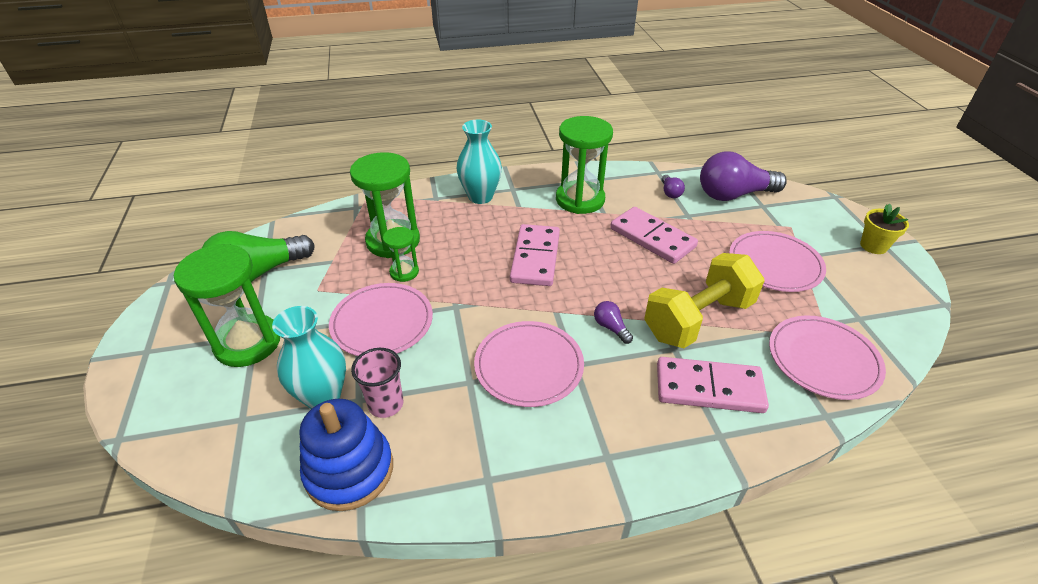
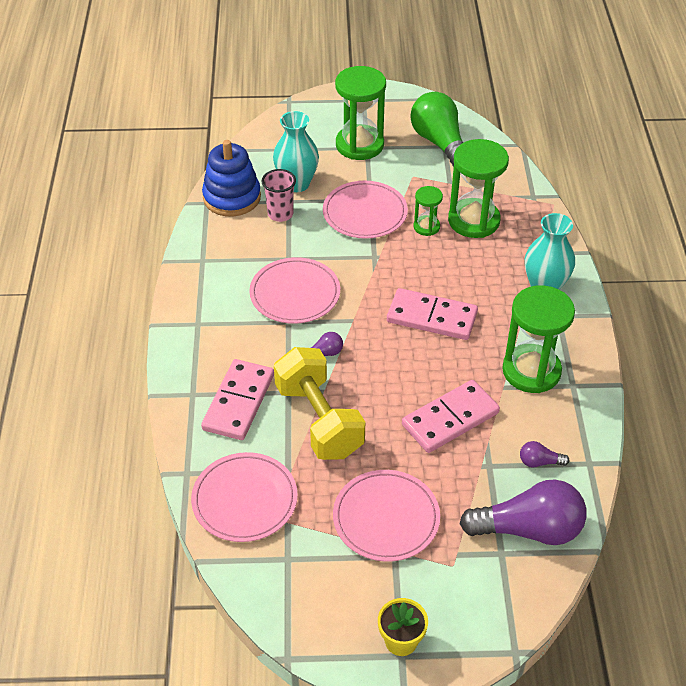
camera: 100 degrees right, 5 degrees up
purple light bulb [700,151,787,201] -> purple light bulb turned 90 degrees clockwise [460,479,587,545]

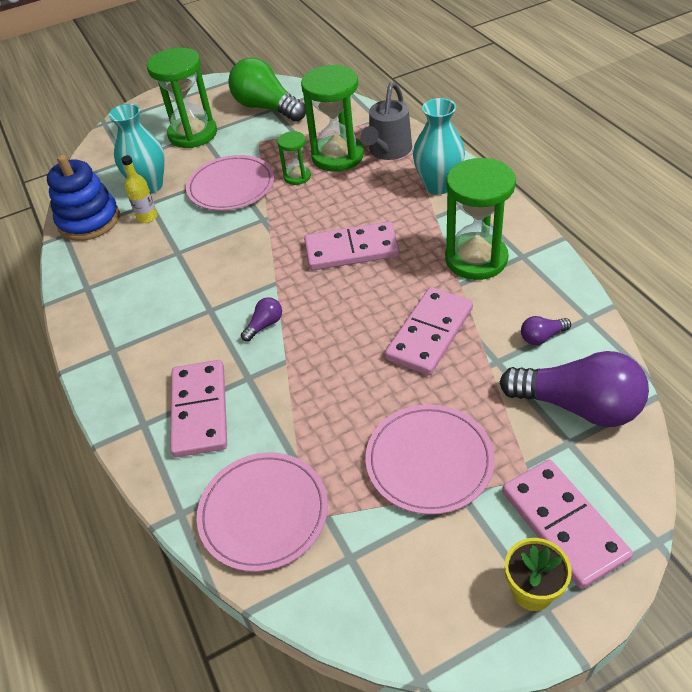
camera: 20 degrees left, 0 degrees up
pink plate [249,257,340,324] -> none
pink cup [261,169,296,222] -> yellow bottle [121,155,157,223]
yellow dumbbell [274,347,365,460] -> none
purple light bulb [460,479,587,545] -> purple light bulb turned 45 degrees clockwise [499,351,649,427]
none -> grey watering can [361,82,412,160]
none -> pink domino [502,460,633,589]

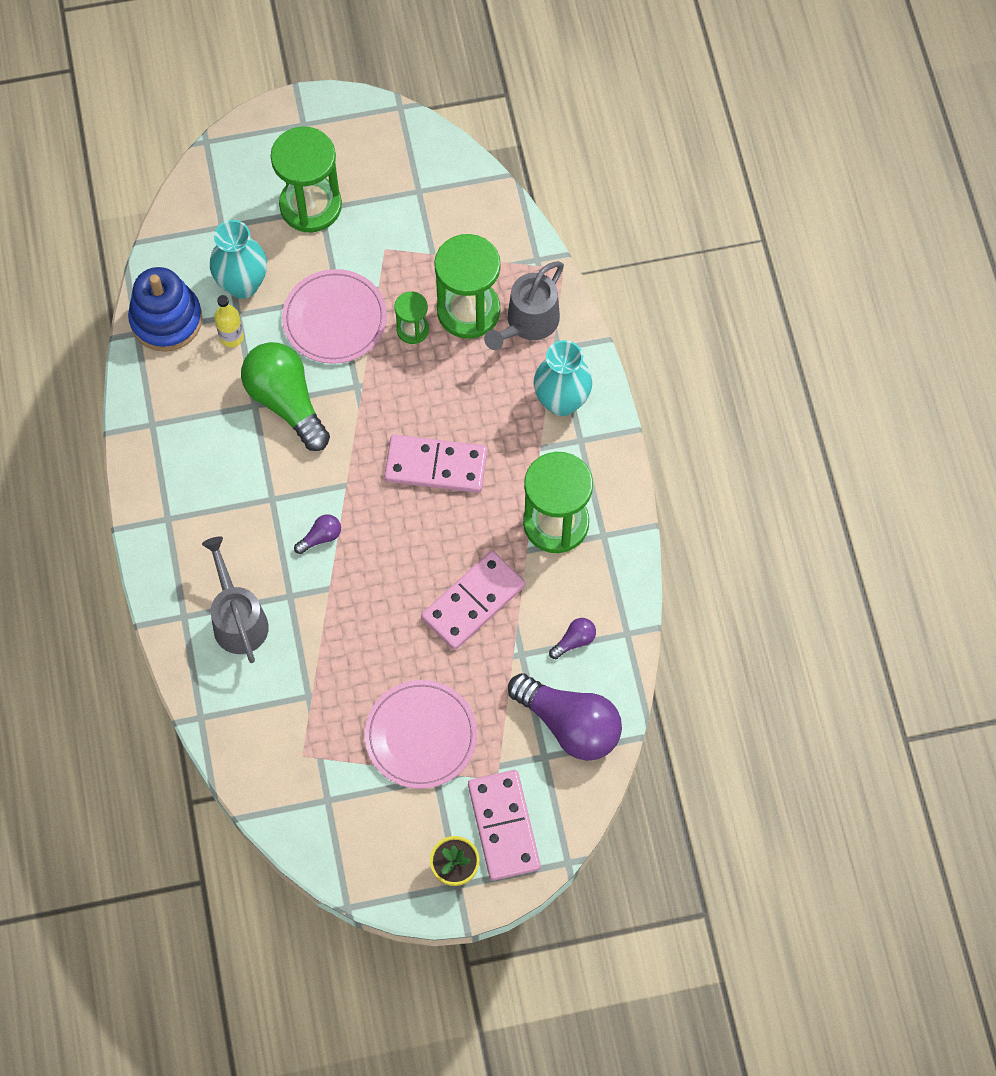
camera: 10 degrees right, 20 degrees up
pink domino [170,360,227,457] -> grey watering can [202,536,269,663]
pink plate [197,452,328,572] -> none
green light bulb [228,57,306,122] -> green light bulb moved to [241,342,330,451]
purple light bulb [521,316,571,345] -> purple light bulb turned 150 degrees clockwise [549,618,596,659]

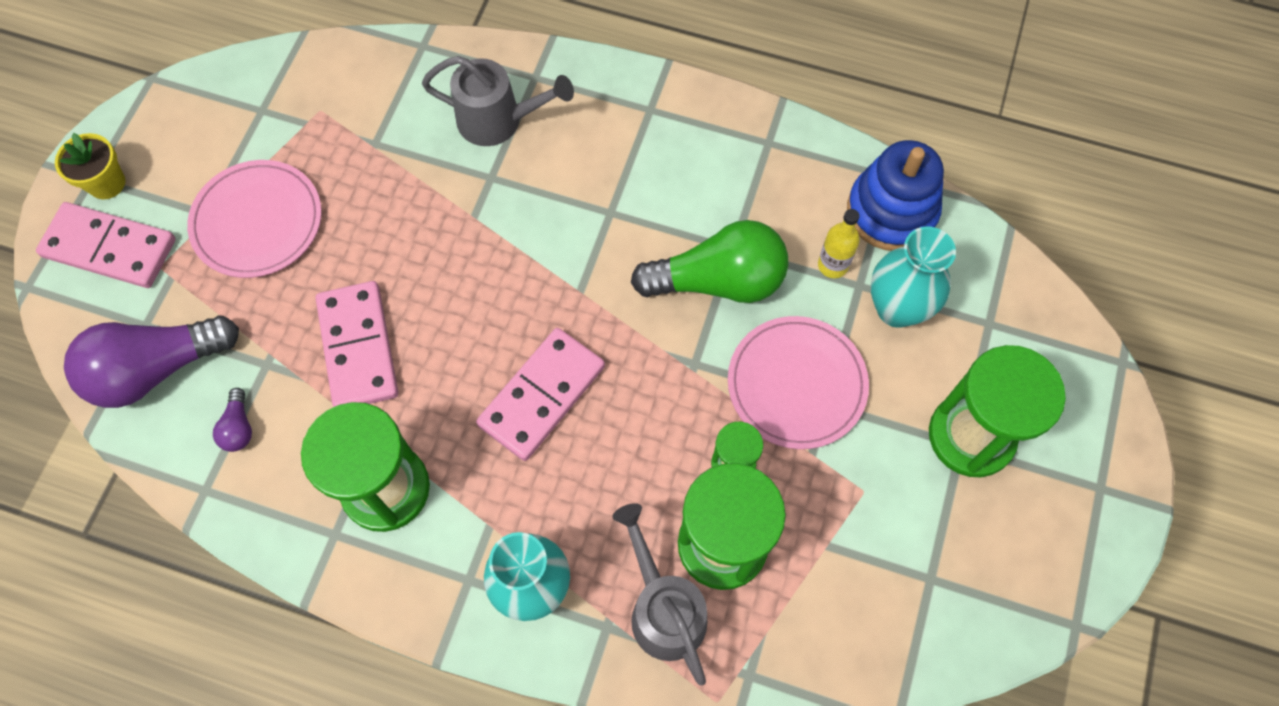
camera: 120 degrees right, 0 degrees up
purple light bulb [294,514,341,554] -> none

